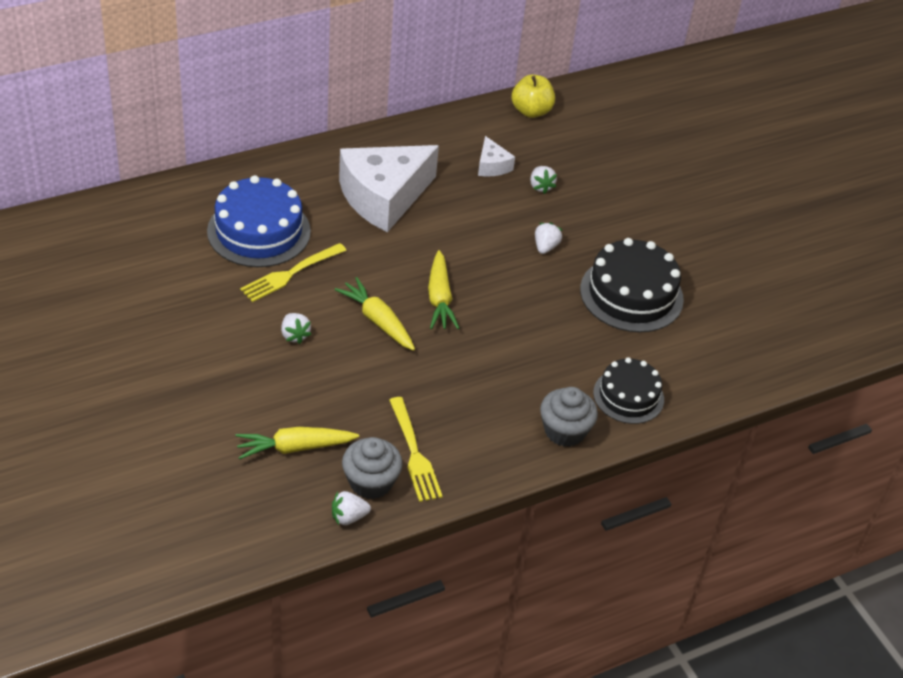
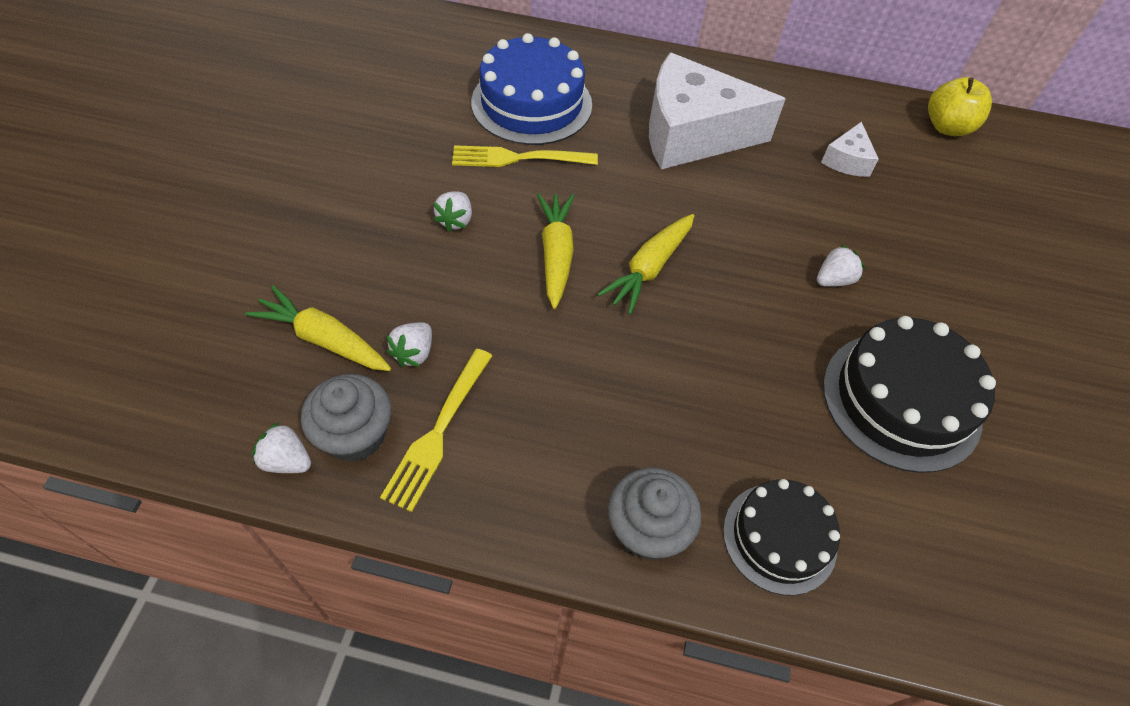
camera: 40 degrees right, 10 degrees up
white strawberry [530,166,557,194] -> white strawberry moved to [387,322,432,367]

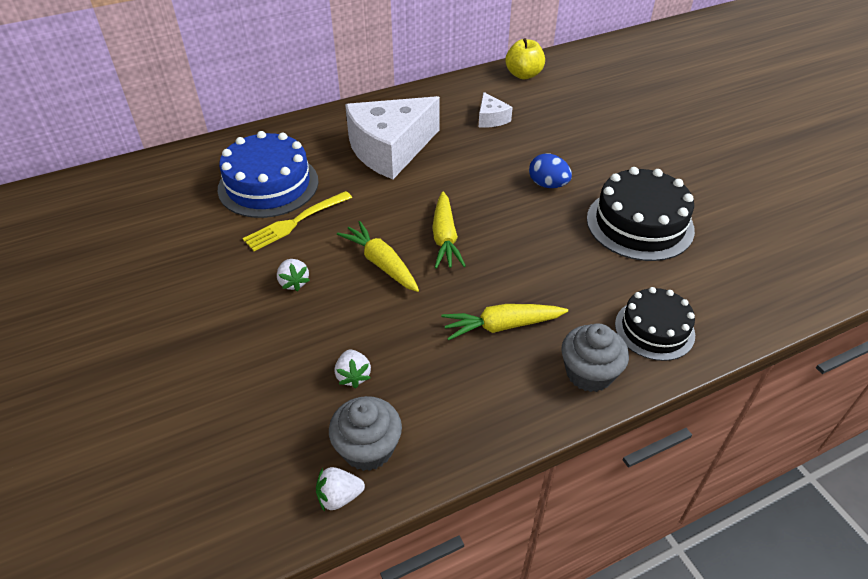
camera: 35 degrees left, 10 degrees down
yellow carrot [245,286,391,371] -> yellow carrot moved to [441,304,568,340]
yellow fork [380,349,492,512] -> none
white strawberry [817,245,865,287] -> blue egg [529,153,572,188]

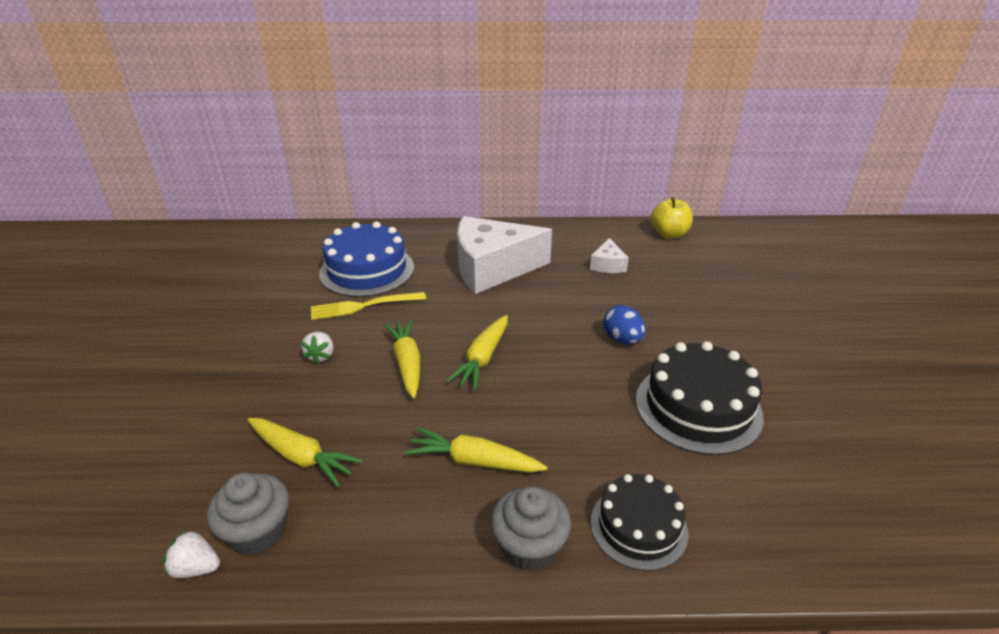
camera: 25 degrees right, 10 degrees down
white strawberry [335,350,371,388] -> yellow carrot [247,418,363,487]

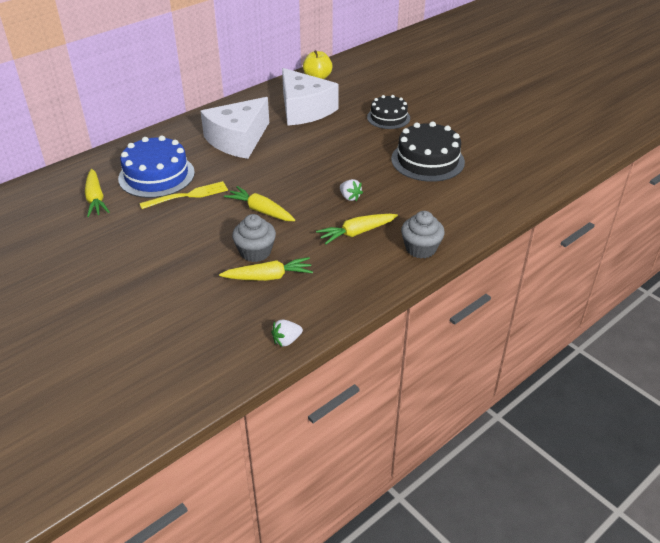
camera: 40 degrees left, 5 degrees up
grey cupcake [207,472,289,555] -> grey cupcake moved to [232,214,276,262]
white strawberry [301,332,334,364] -> white strawberry moved to [340,179,363,201]
yellow fork [311,292,426,320] -> yellow fork turned 150 degrees counterclockwise [139,181,228,209]
yellow carrot [446,315,508,390] -> yellow carrot moved to [85,169,110,217]
white cheese [590,238,629,273] -> white cheese [282,68,339,126], size x2.29
black cake [591,474,688,571] -> black cake moved to [367,95,410,129]
blue egg [603,305,646,344] -> none

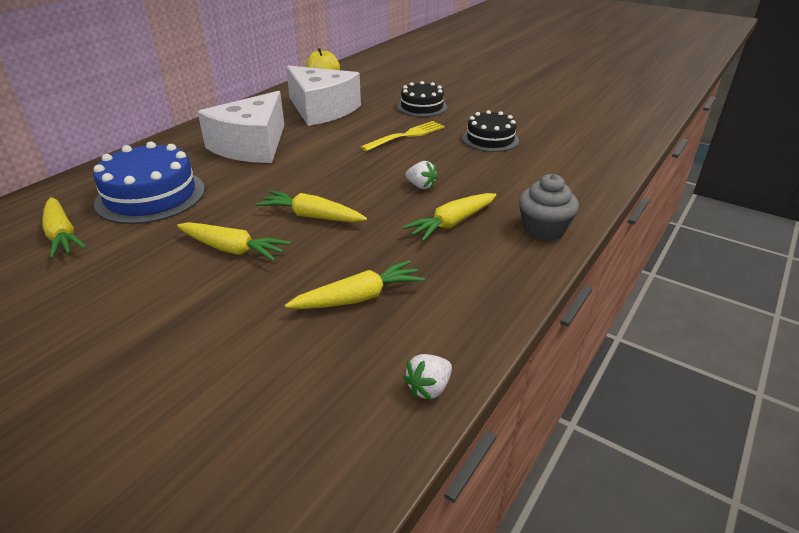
camera: 15 degrees left, 5 degrees down
yellow fork [139,181,228,209] -> yellow fork moved to [361,121,444,151]
grey cupcake [232,214,276,262] -> none
black cake [391,121,465,182] -> black cake [462,110,519,152], size x0.64
none -> yellow carrot [177,222,291,261]

